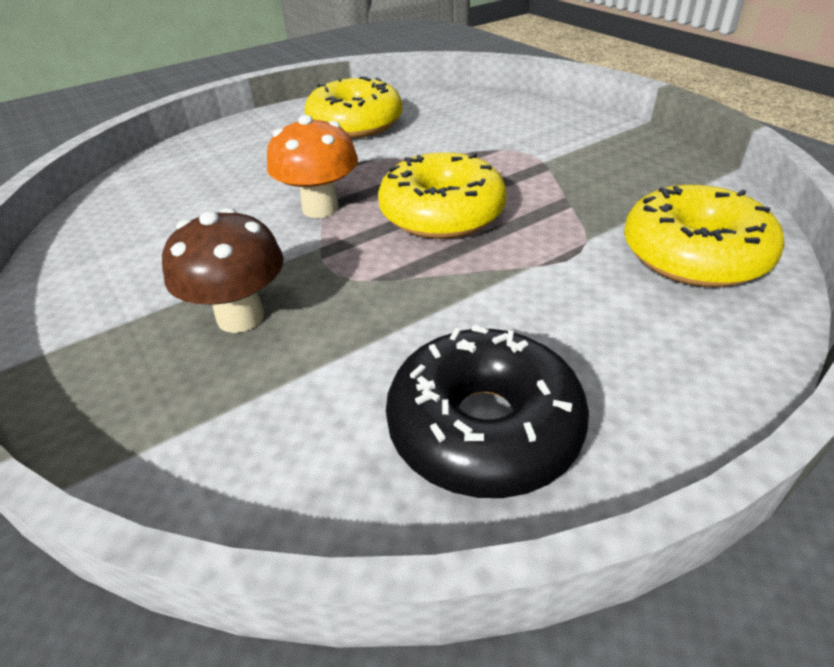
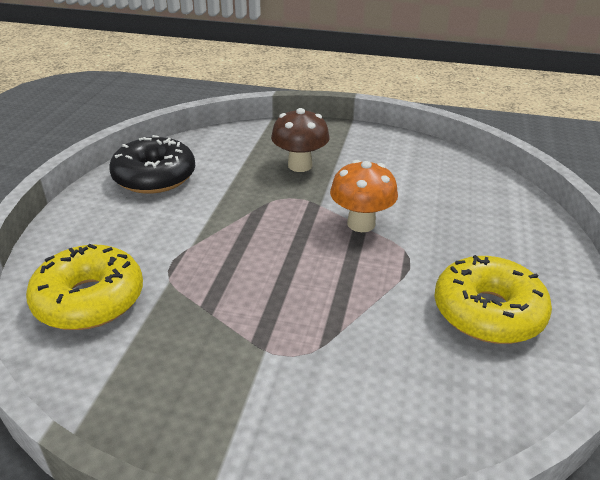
camera: 135 degrees right, 5 degrees down
yellow donut [378,152,507,239] -> none

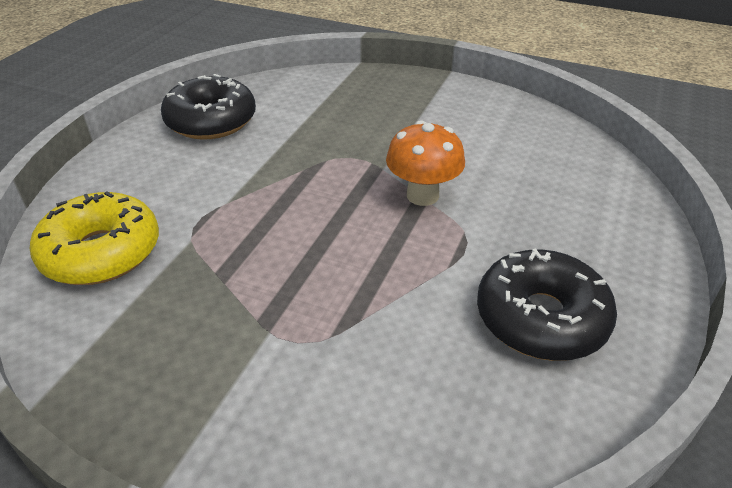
camera: 10 degrees right, 5 degrees up
brown mushroom [271,108,329,172] -> none
yellow donut [434,255,552,344] -> black donut [477,249,617,361]

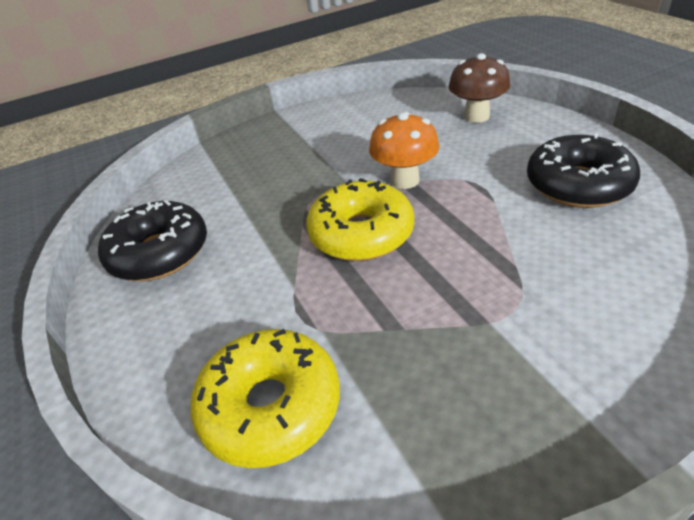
camera: 45 degrees left, 0 degrees up
none -> yellow donut [306,178,414,261]
none -> brown mushroom [449,53,510,123]

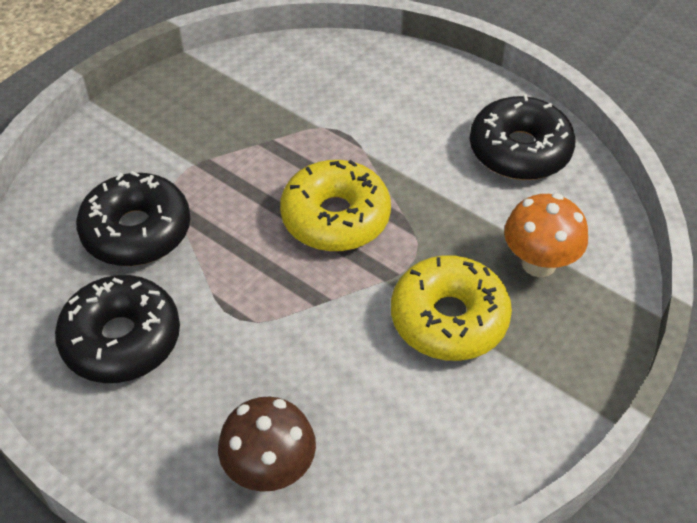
camera: 150 degrees right, 10 degrees up
yellow donut [191,329,340,468] -> yellow donut moved to [391,255,512,361]
orange mushroom [369,112,439,189] -> orange mushroom moved to [504,193,588,277]
none -> black donut [76,171,190,266]

